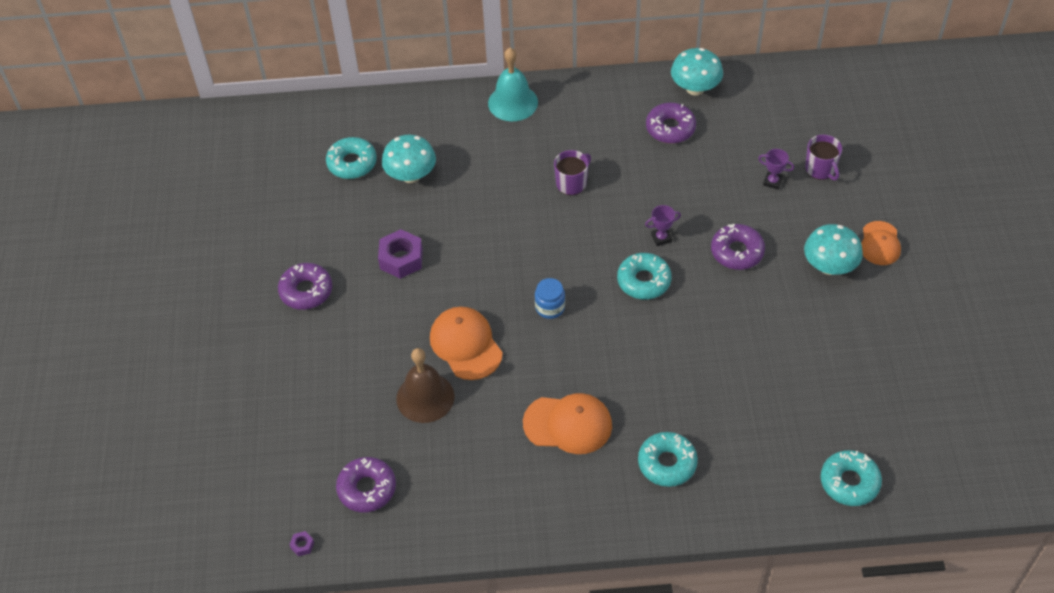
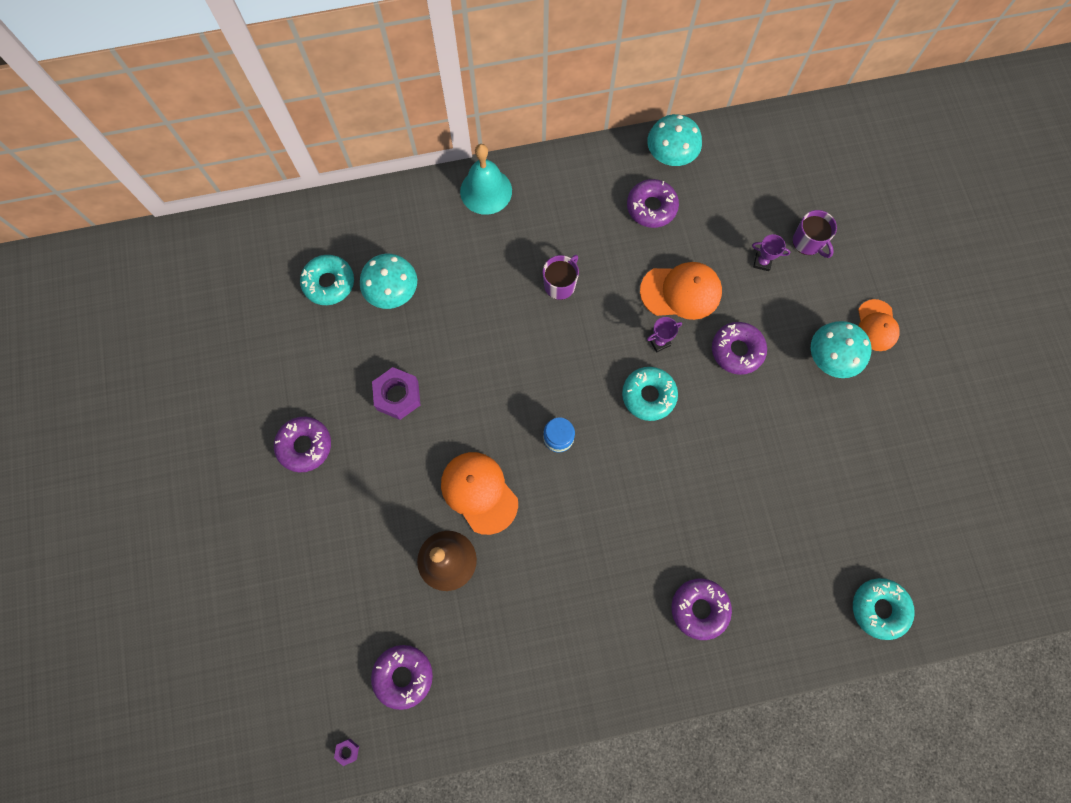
camera: 10 degrees left, 20 degrees up
orange cap [523,393,612,454] -> orange cap moved to [640,262,722,320]
turquoise donut [638,432,698,487] -> purple donut [671,579,732,640]

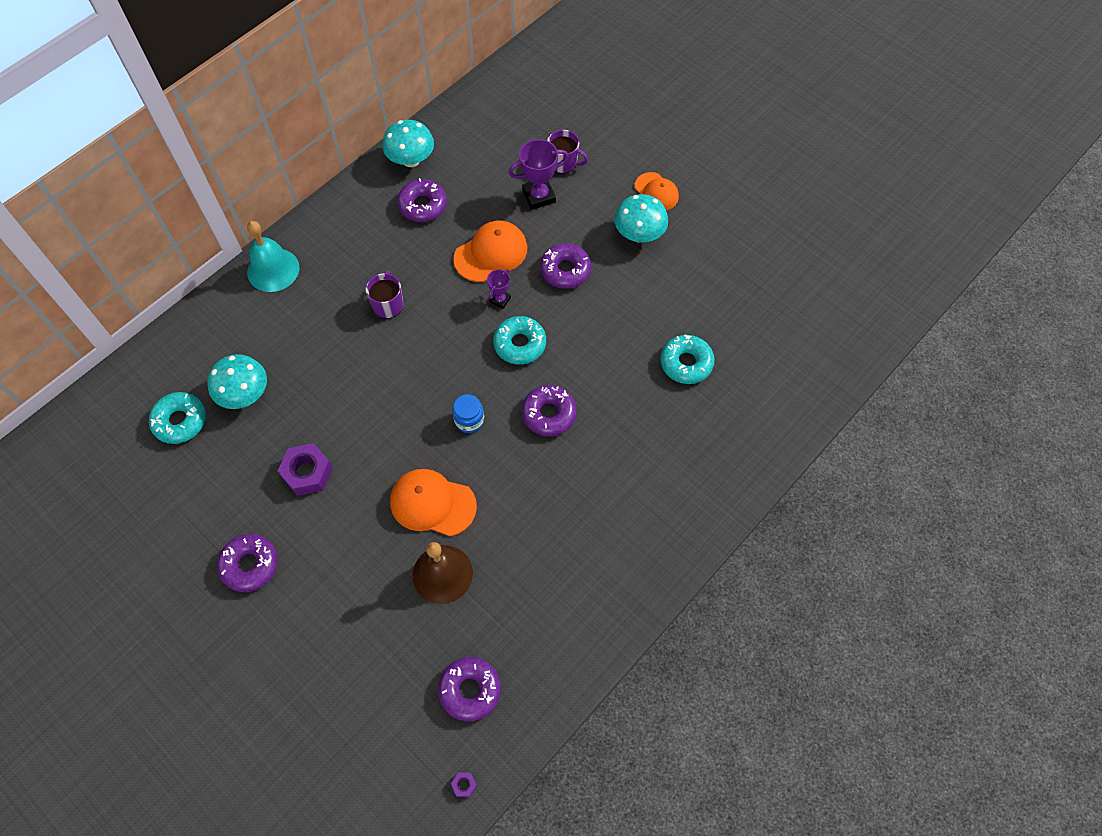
camera: 35 degrees left, 10 degrees down
purple donut [671,579,732,640] -> purple donut moved to [522,385,577,436]
purple trophy [752,234,790,271] -> purple trophy [509,139,569,210], size x1.75
turquoise donut [853,578,915,640] -> turquoise donut moved to [660,335,715,384]

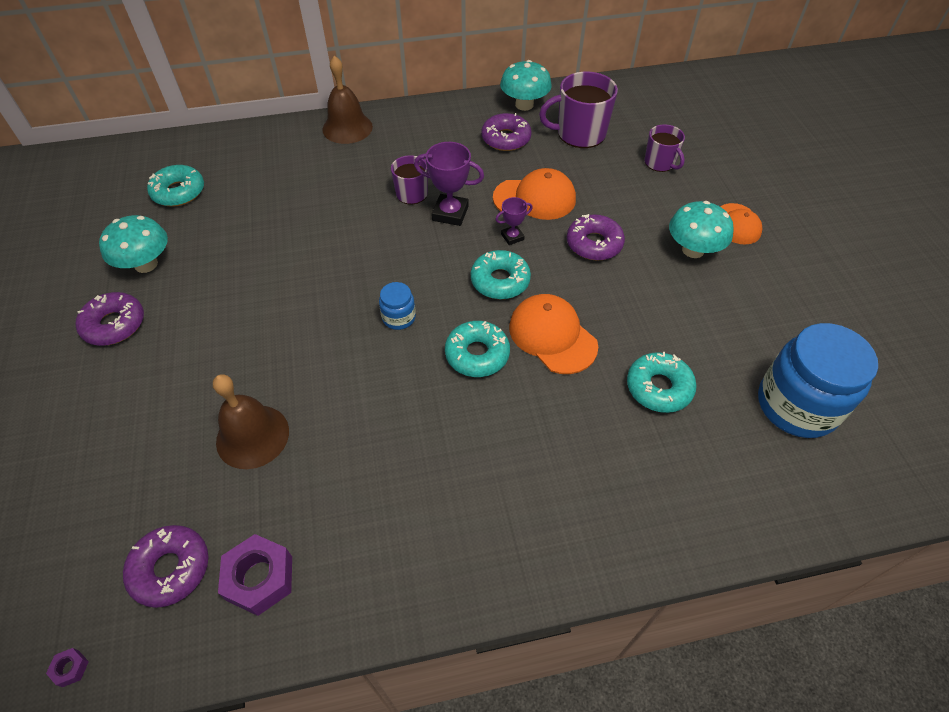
camera: 35 degrees right, 10 degrees down
turquoise mushroom [207,354,267,409] -> turquoise mushroom moved to [99,215,168,273]
turquoise bell [247,221,299,292] -> brown bell [322,56,373,144]
purple nut [278,443,333,496] -> purple nut moved to [218,534,292,616]
orange cap [390,469,477,536] -> orange cap moved to [509,294,598,374]
purple trophy [509,139,569,210] -> purple trophy moved to [414,142,484,226]
purple donut [522,385,577,436] -> turquoise donut [445,321,510,377]
none -> purple mug [539,72,618,148]
none -> blue jar [758,323,878,438]

